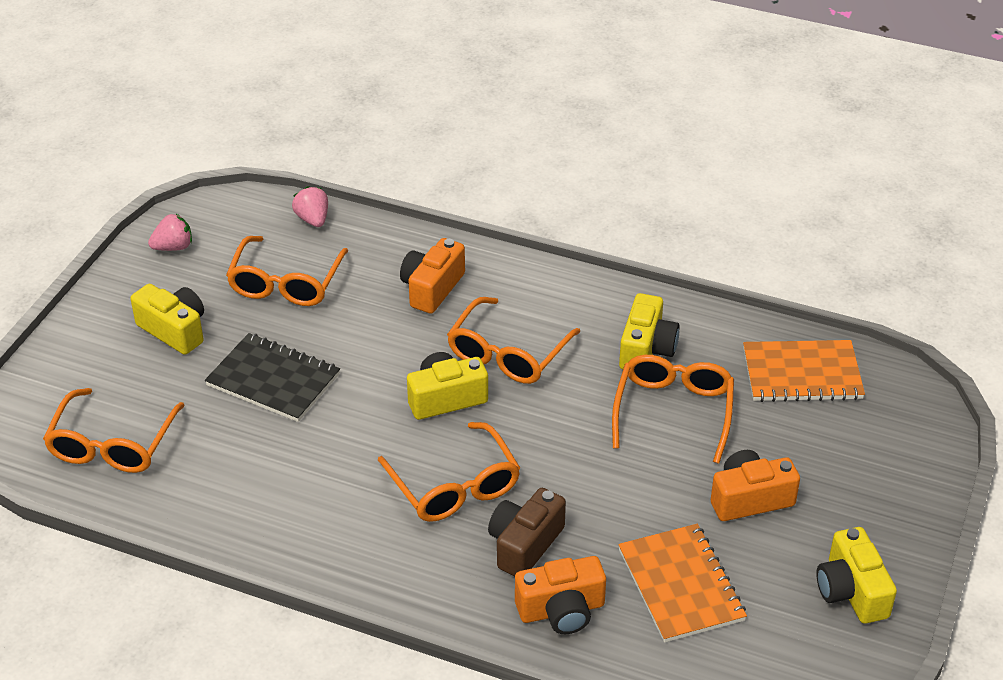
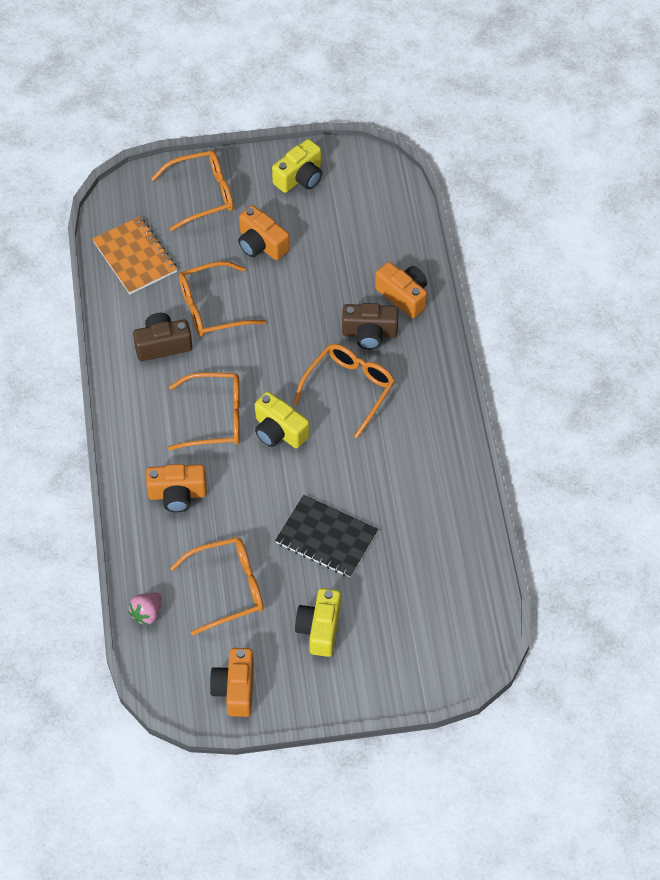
camera: 120 degrees left, 15 degrees up
orange glasses [43,388,185,473] -> orange glasses moved to [151,150,233,231]
pink strawberry [148,214,192,251] -> orange camera [209,648,254,717]
black notebook [205,333,340,422] -> black notebook turned 60 degrees counterclockwise [275,495,378,578]
orange notebook [618,524,747,643] -> none
yellow camera [619,293,680,369] -> brown camera [133,313,192,361]

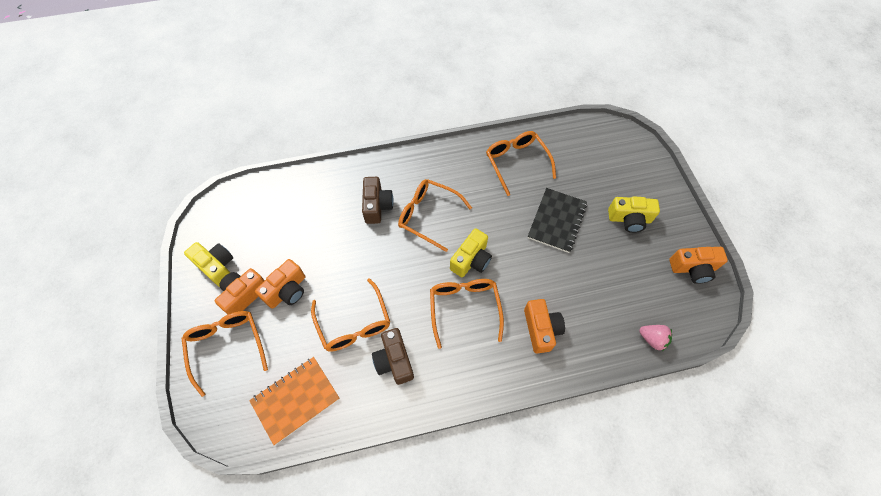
camera: 95 degrees left, 5 degrees up
orange glasses [170,537,263,636] -> orange glasses moved to [486,131,556,196]
orange camera [375,262,427,318] -> orange camera moved to [215,268,265,314]

